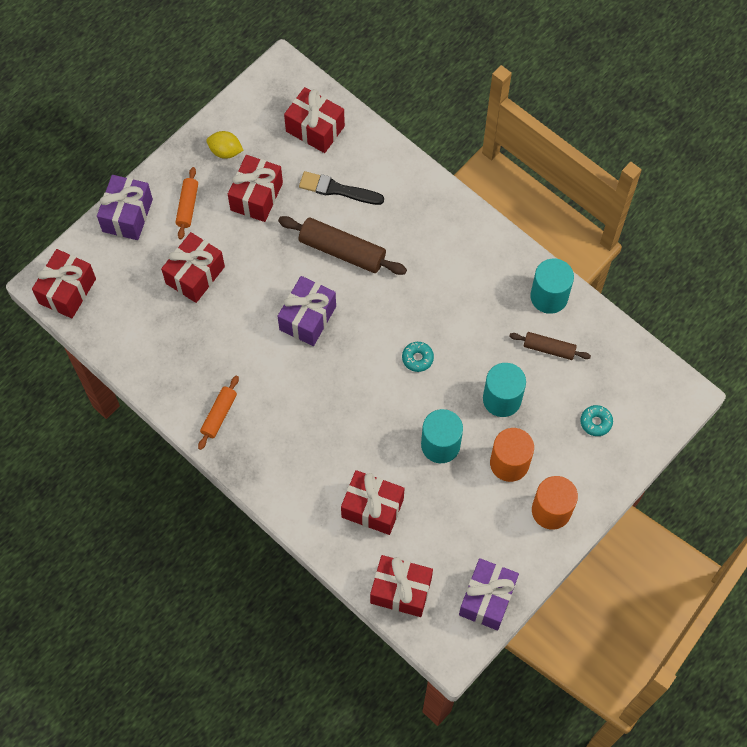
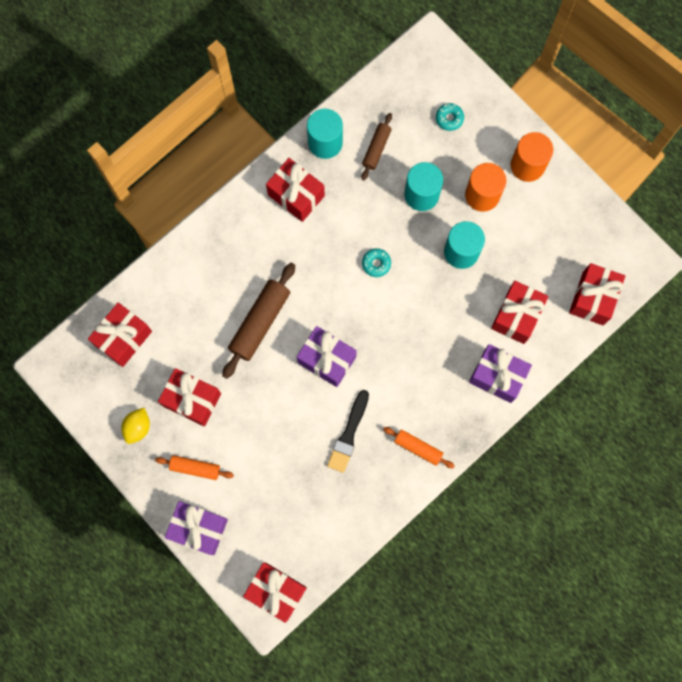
camera: 85 degrees left, 10 degrees up
red gift [161,232,225,303] -> red gift moved to [266,158,325,222]
black brush [299,171,384,205] -> black brush moved to [327,390,369,473]
purple gift [459,558,519,630] -> purple gift moved to [469,344,532,403]

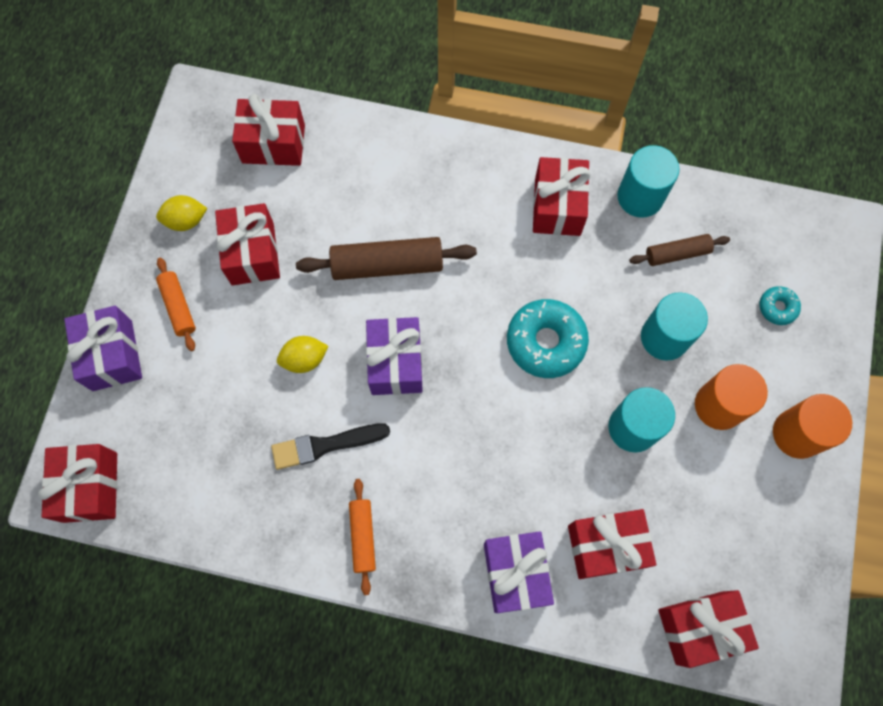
camera: 55 degrees right, 5 degrees down
turquoise donut [362,248,391,277] -> turquoise donut [507,299,589,378], size x1.98
none -> yellow lemon [277,336,329,373]

